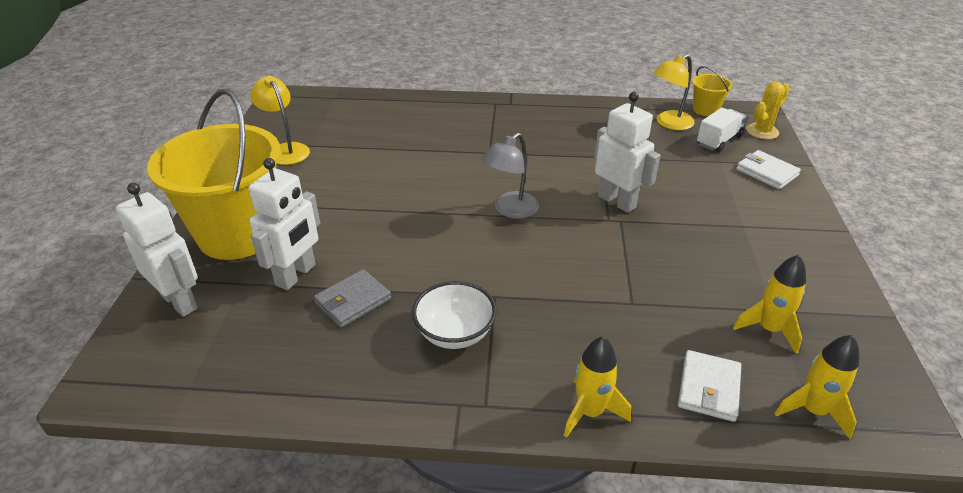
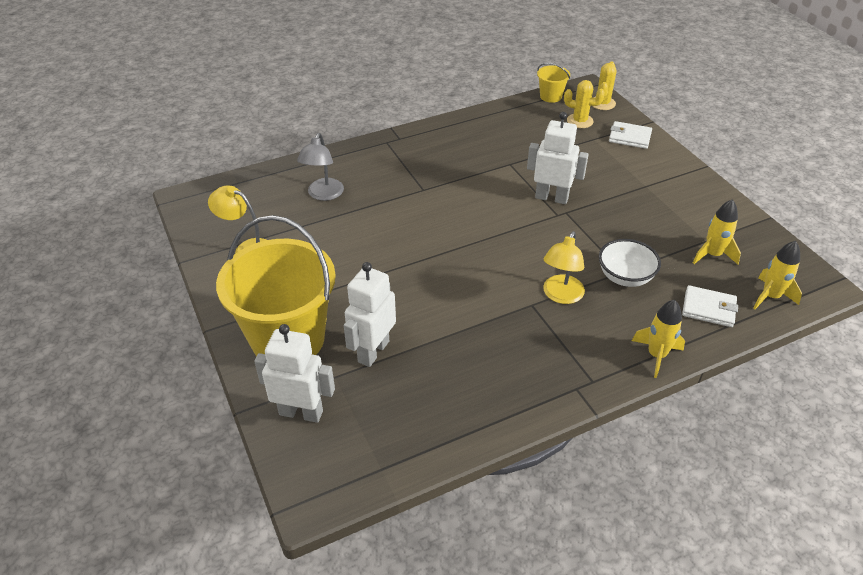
camera: 30 degrees left, 5 degrees up
white robot [249,158,320,290] -> white robot turned 150 degrees counterclockwise [344,262,396,367]
grey wallet [314,269,391,328] -> none
white bowl [412,281,497,349] -> white bowl moved to [599,239,661,287]
grey lamp [481,133,539,219] -> grey lamp moved to [297,133,344,201]
yellow lamp [653,54,695,130] -> yellow lamp moved to [543,231,585,304]
white wallet [678,350,741,422] -> white wallet turned 60 degrees counterclockwise [682,285,738,327]
white truck [697,108,747,152] -> yellow cactus [564,80,605,128]

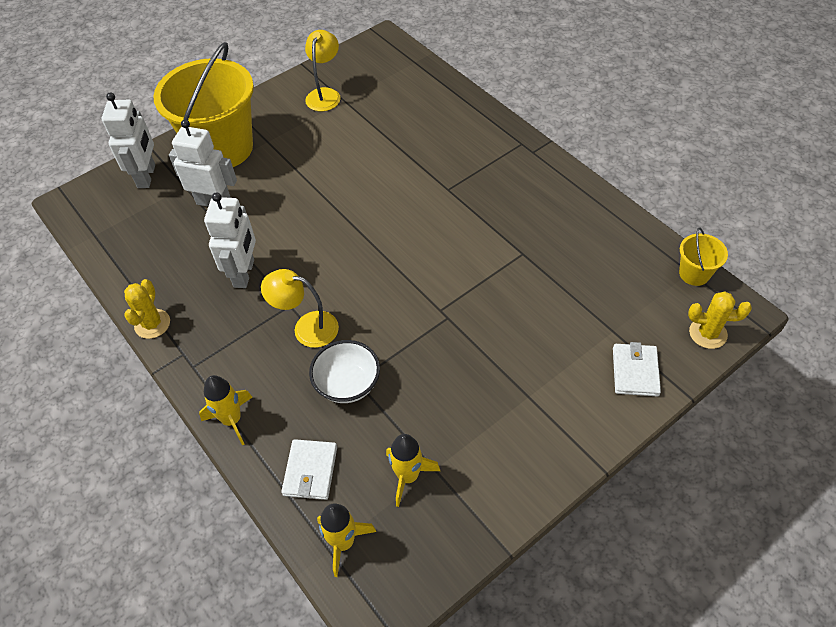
camera: 80 degrees right, 10 degrees up
grey lamp [297,133,344,201] -> none
white robot [527,112,589,204] -> white robot moved to [204,192,256,288]
yellow cactus [564,80,605,128] -> yellow cactus moved to [124,279,170,339]

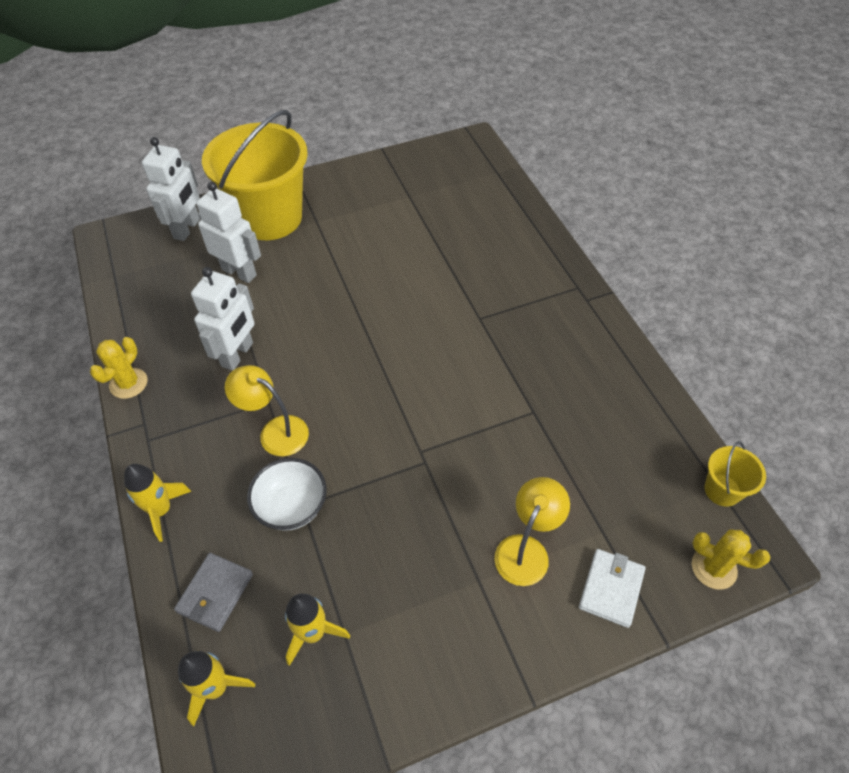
camera: 15 degrees right, 0 degrees up
white wallet [281,439,337,500] -> grey wallet [174,553,253,632]
yellow lamp [305,30,341,111] -> yellow lamp moved to [494,477,570,586]

